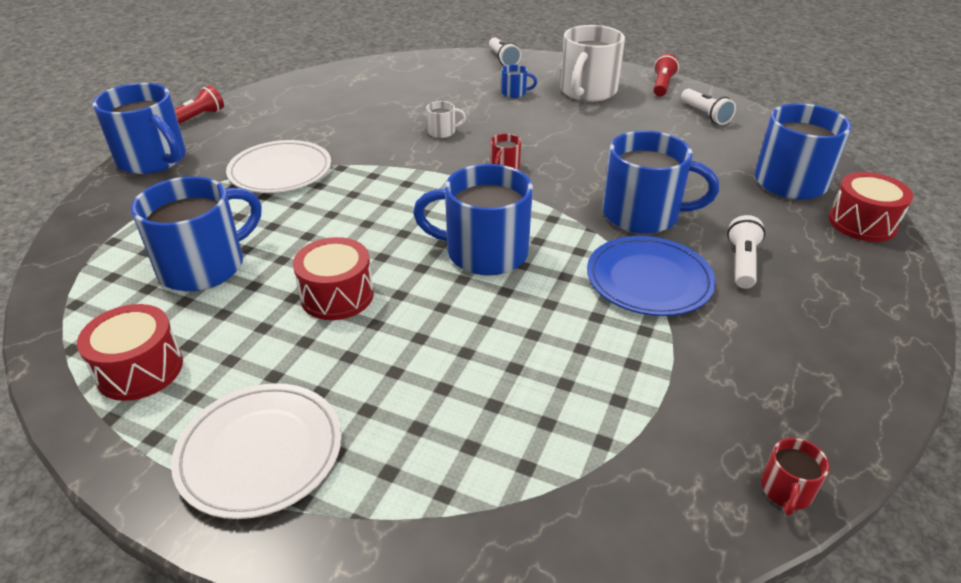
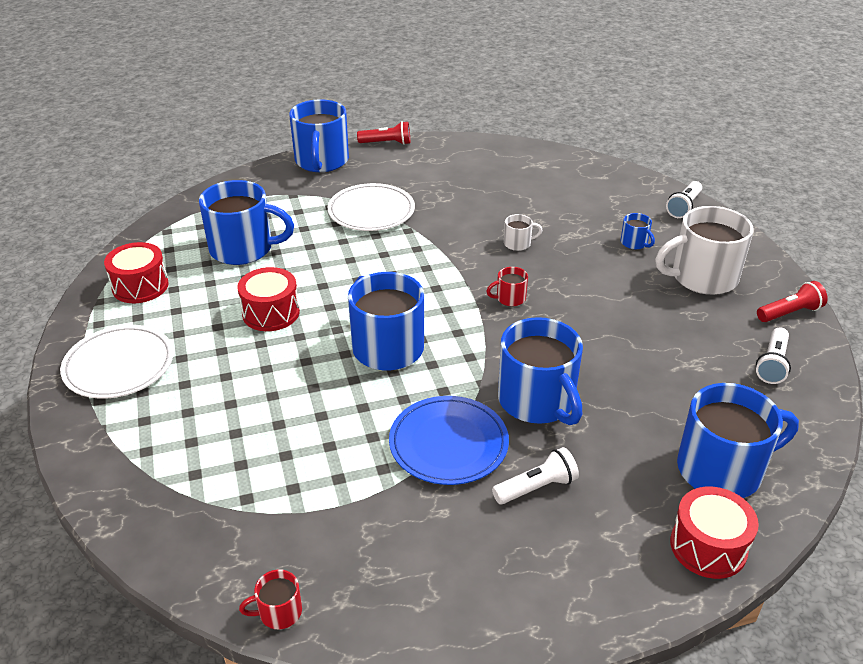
camera: 50 degrees right, 0 degrees up
white mug [426,101,466,138] -> white mug turned 45 degrees counterclockwise [504,214,543,251]

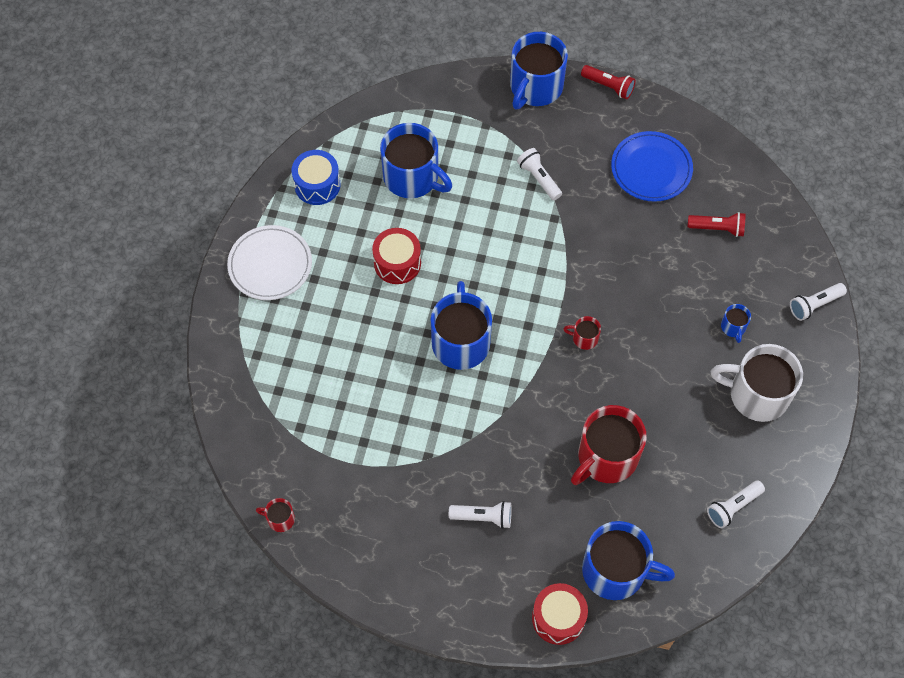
camera: 30 degrees right, 25 degrees up
red drum [104,242,169,303] -> blue drum [291,150,340,205]
white plate [328,183,415,231] -> white flashlight [517,148,562,201]
blue plate [389,396,509,485] -> blue plate moved to [611,131,693,202]
blue mug [498,317,583,425] -> none
white mug [504,214,543,251] -> none
red flashlight [757,281,828,322] -> red flashlight moved to [688,212,745,237]
none -> red mug [571,405,647,485]

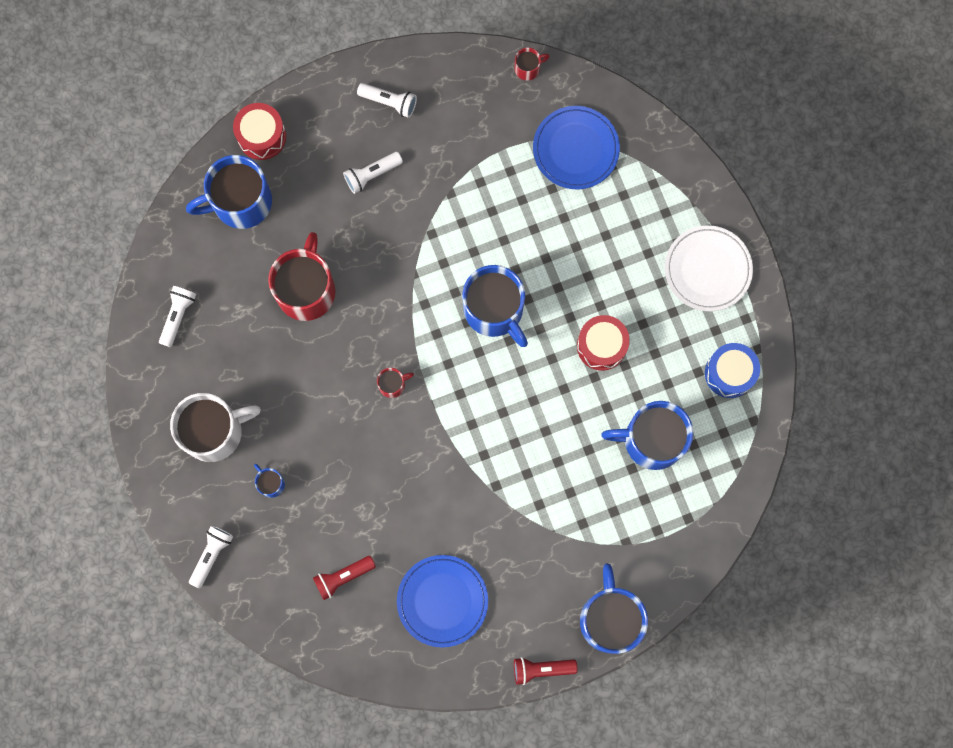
camera: 145 degrees right, 15 degrees up
white flashlight [517,148,562,201] -> white flashlight moved to [357,83,417,118]
none -> blue plate [533,106,620,189]

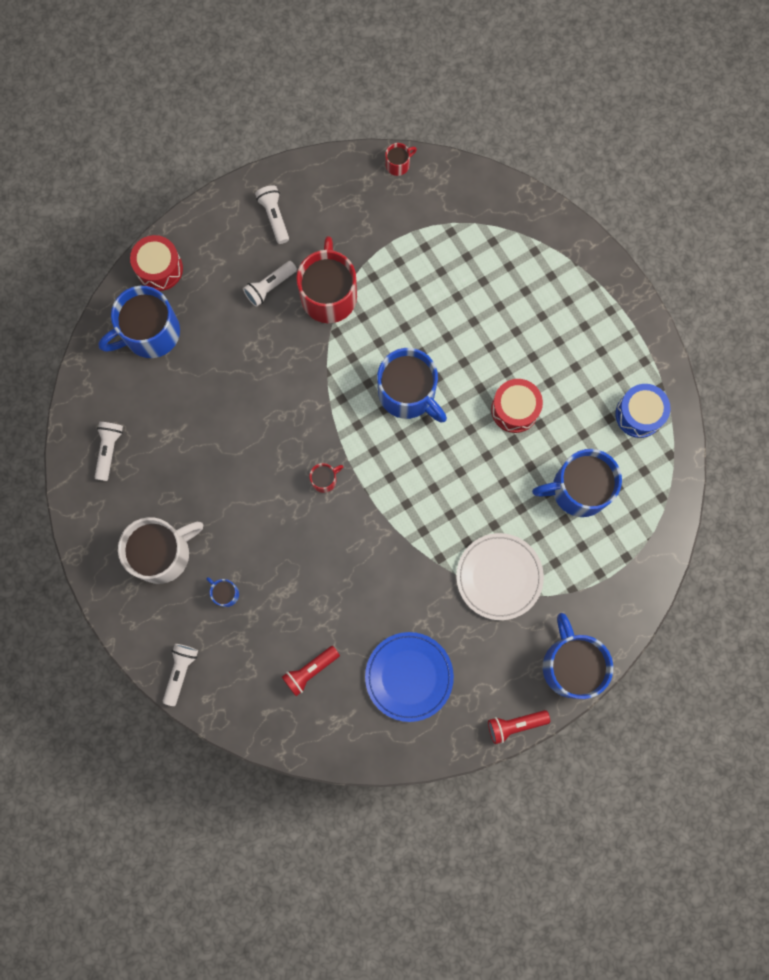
camera: 10 degrees left, 0 degrees up
red mug [268,232,335,321] -> red mug moved to [296,236,357,323]
white flashlight [357,83,417,118] -> white flashlight turned 120 degrees counterclockwise [255,185,289,244]
blue plate [533,106,620,189] -> none
white plate [665,225,753,311] -> white plate moved to [456,533,544,620]

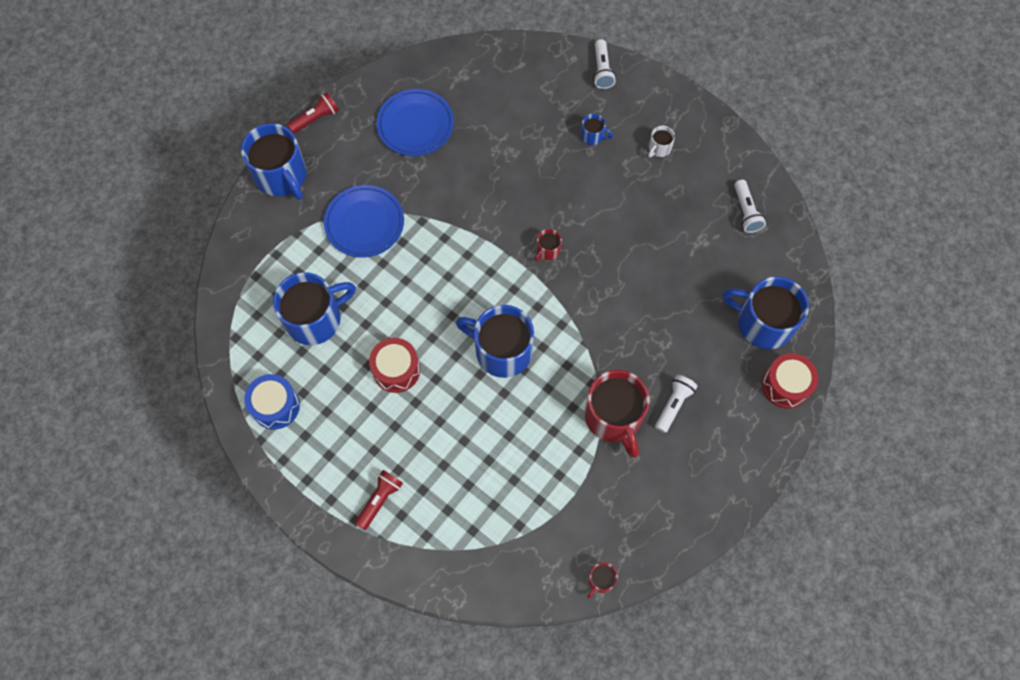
camera: 160 degrees right, 10 degrees down
blue mug [99,286,180,358] -> blue mug turned 105 degrees counterclockwise [723,276,809,349]
white mug [118,517,203,584] -> white mug [648,126,675,158], size x0.44
white flashlight [255,185,289,244] -> none
red flashlight [282,646,340,696] -> red flashlight moved to [355,470,403,530]
white plate [456,533,544,620] -> blue plate [324,185,404,258]

